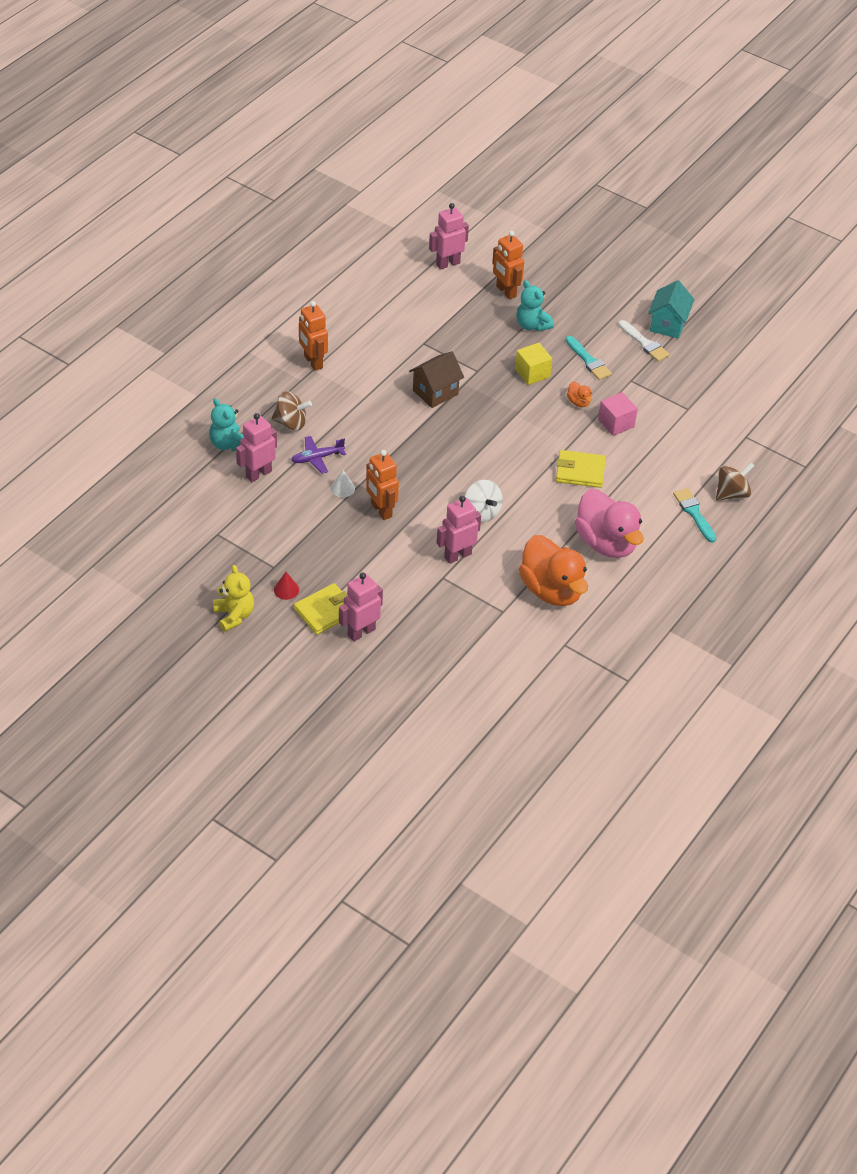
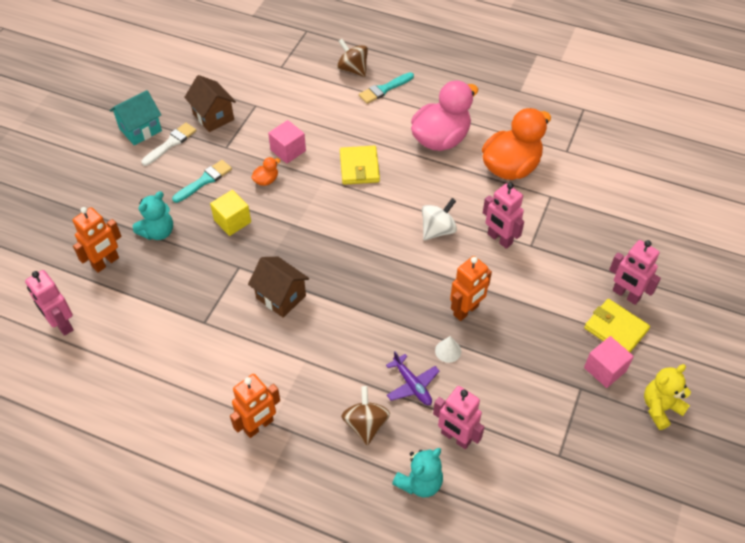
camera: 100 degrees left, 5 degrees up
red cone [274,572,299,600] -> pink cube [584,336,634,388]
turquoise house [648,280,695,339] -> turquoise house turned 45 degrees counterclockwise [110,90,162,145]
none -> brown house [184,75,236,132]

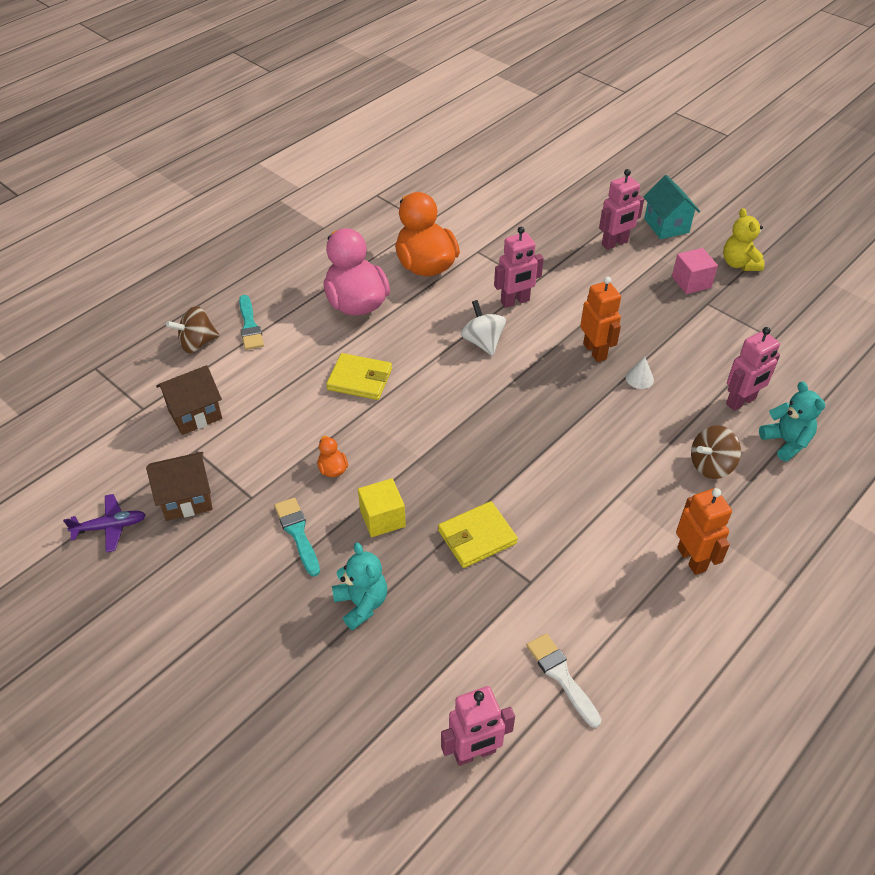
camera: 70 degrees left, 5 degrees down
orange robot [73,207,122,273] -> none
turquoise house [110,90,162,145] -> turquoise house moved to [643,175,700,239]
white brush [141,123,197,166] -> white brush moved to [526,633,602,728]
brown house [248,257,310,318] -> brown house moved to [156,365,222,435]
pink cube [268,120,306,163] -> none
brown spinning top [341,386,390,445] -> brown spinning top turned 45 degrees counterclockwise [691,425,741,479]
purple plane [386,351,440,405] -> purple plane moved to [63,494,146,552]
yellow wallet [584,299,650,352] -> yellow wallet moved to [438,501,518,568]

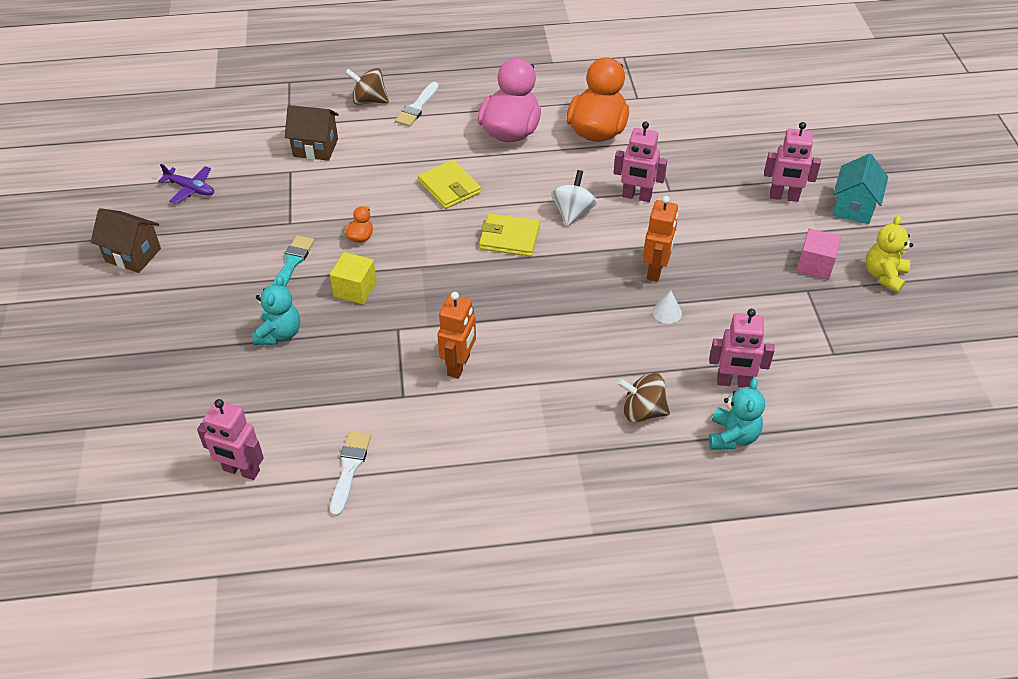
camera: 40 degrees right, 0 degrees up
brown house [146,452,213,521] -> brown house moved to [91,208,161,273]
turquoise brush [239,295,264,350] -> white brush [395,82,439,127]
yellow wallet [438,501,518,568] -> yellow wallet moved to [479,213,540,257]
orange robot [676,488,732,575] -> orange robot moved to [437,292,476,379]

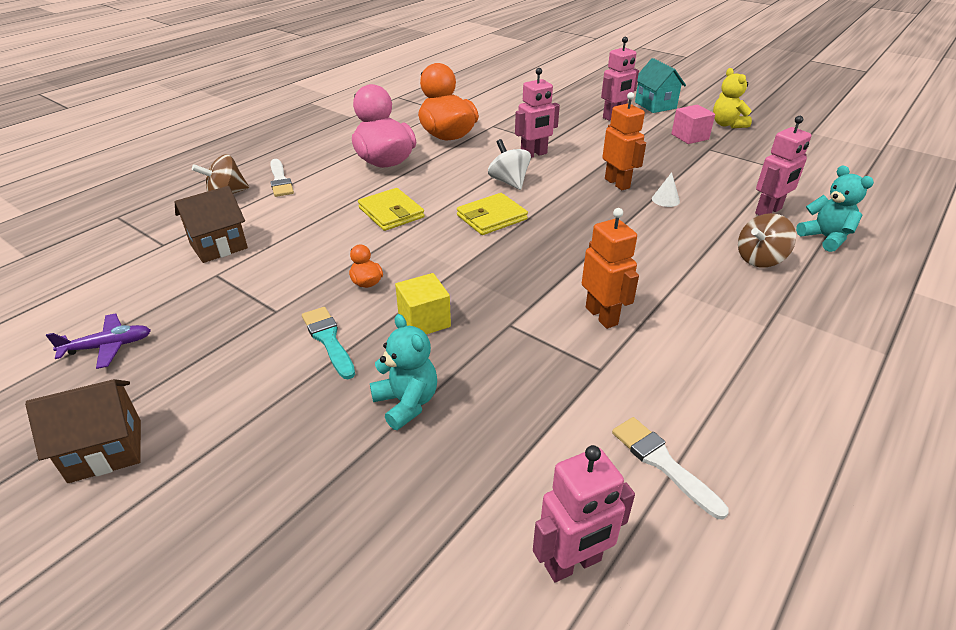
camera: 45 degrees left, 10 degrees down
yellow wallet [418,160,481,209] -> yellow wallet turned 45 degrees clockwise [358,188,424,231]

